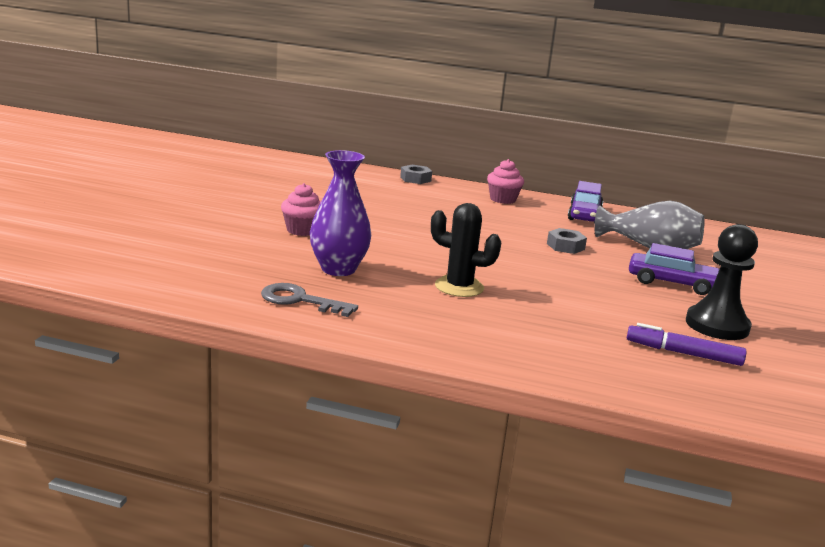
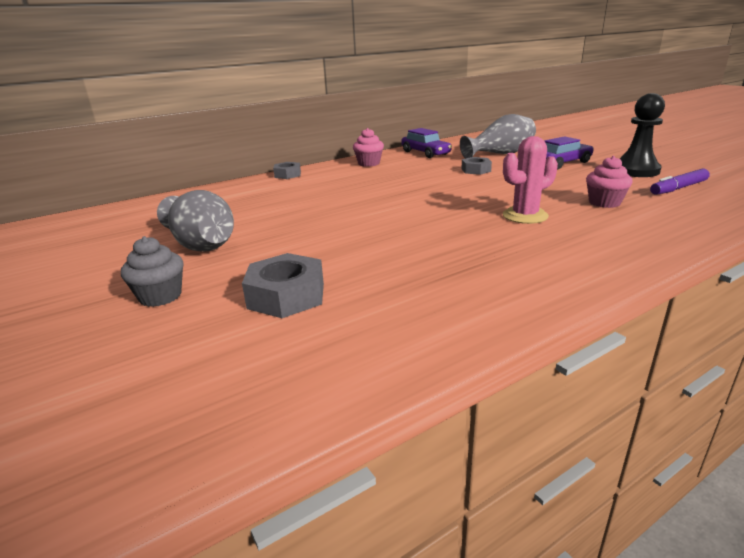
camera: 45 degrees left, 5 degrees up
grey key [261,283,358,317] -> none
pink cupcake [281,183,321,236] -> pink cupcake moved to [586,156,633,208]
purple vase [310,150,371,276] -> none
black cactus [431,203,501,297] -> pink cactus [503,136,558,224]
none -> grey cupcake [121,236,184,307]
none -> grey vase [157,190,234,252]
none -> grey nut [242,253,324,318]

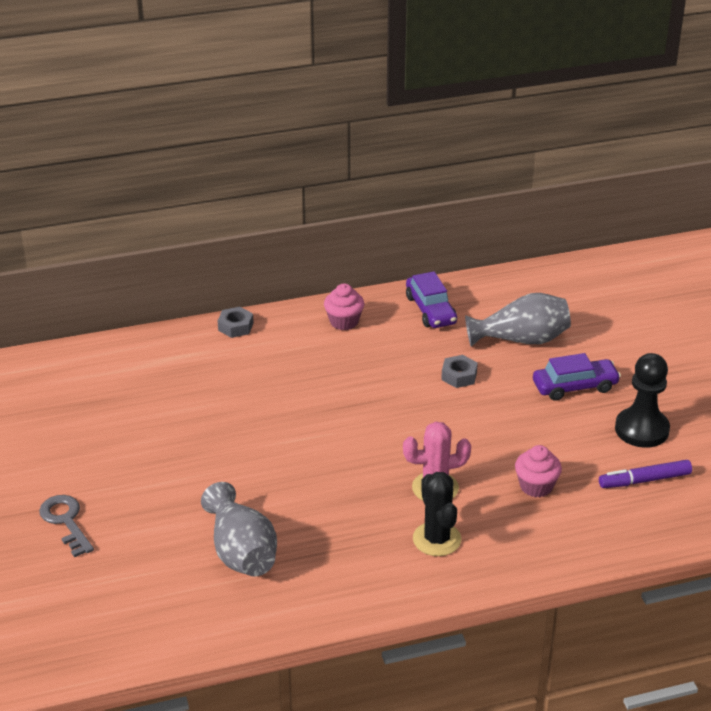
camera: 15 degrees right, 10 degrees up
grey cupcake [121,236,184,307] -> grey key [39,495,94,557]
grey vase [157,190,234,252] -> grey vase moved to [201,482,277,576]
grey nut [242,253,324,318] -> none
none -> black cactus [413,472,461,556]

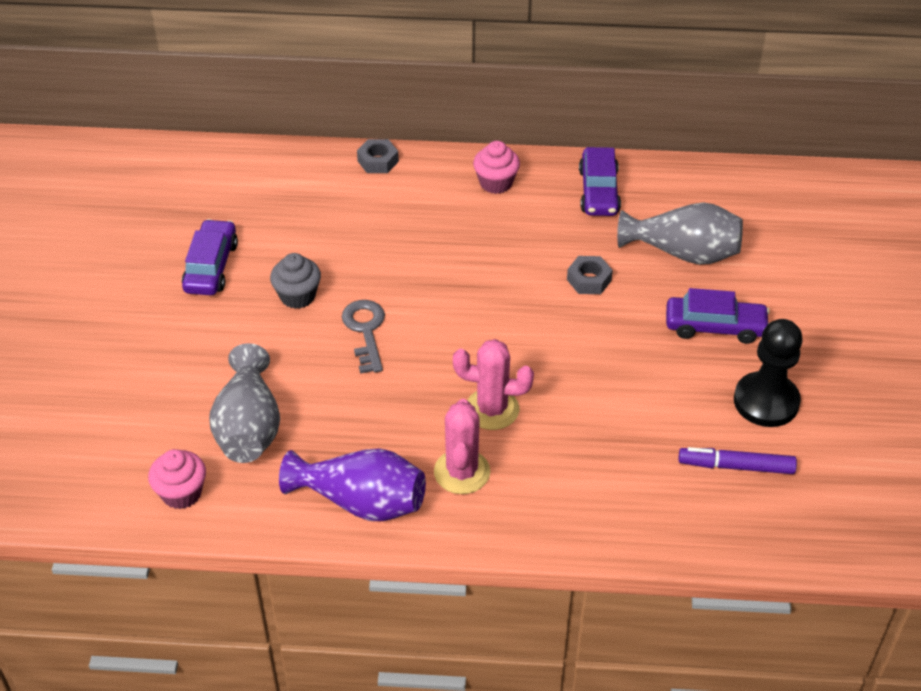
camera: 20 degrees right, 10 degrees up
grey key [39,495,94,557] -> grey key moved to [342,300,385,374]
black cactus [413,472,461,556] -> pink cactus [434,399,490,494]
pink cupcake [515,445,562,497] -> pink cupcake moved to [148,449,206,509]
none -> purple car [182,219,238,295]
none -> grey cupcake [270,253,321,309]
none -> purple vase [279,449,426,521]

